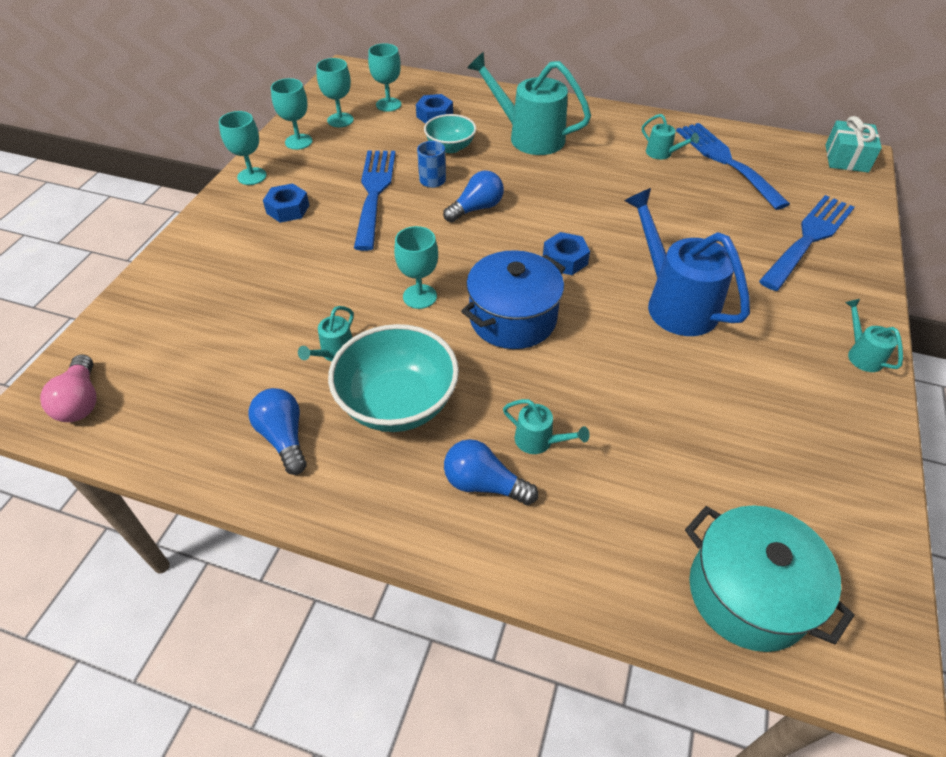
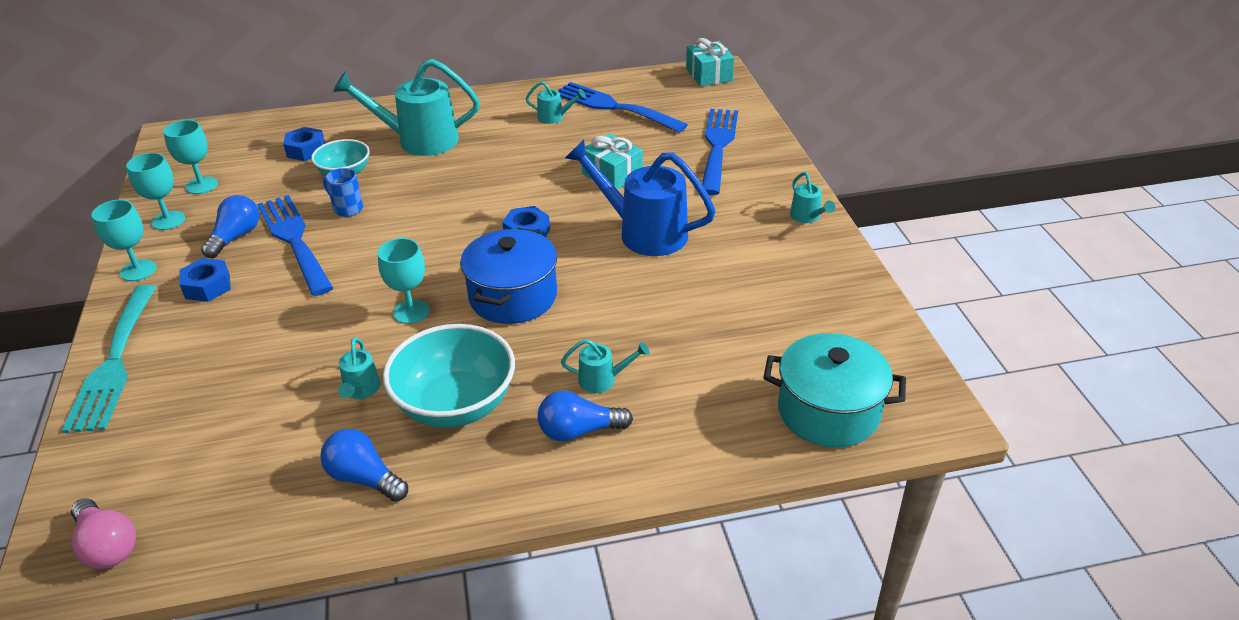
camera: 30 degrees left, 10 degrees down
turquoise goblet [368,43,401,112] -> none
blue light bulb [443,171,504,223] -> blue light bulb moved to [201,195,259,258]
turquoise watering can [845,299,903,372] -> turquoise watering can turned 150 degrees counterclockwise [790,172,835,223]
none -> turquoise fork [61,285,157,433]
none -> turquoise gift [582,134,643,190]

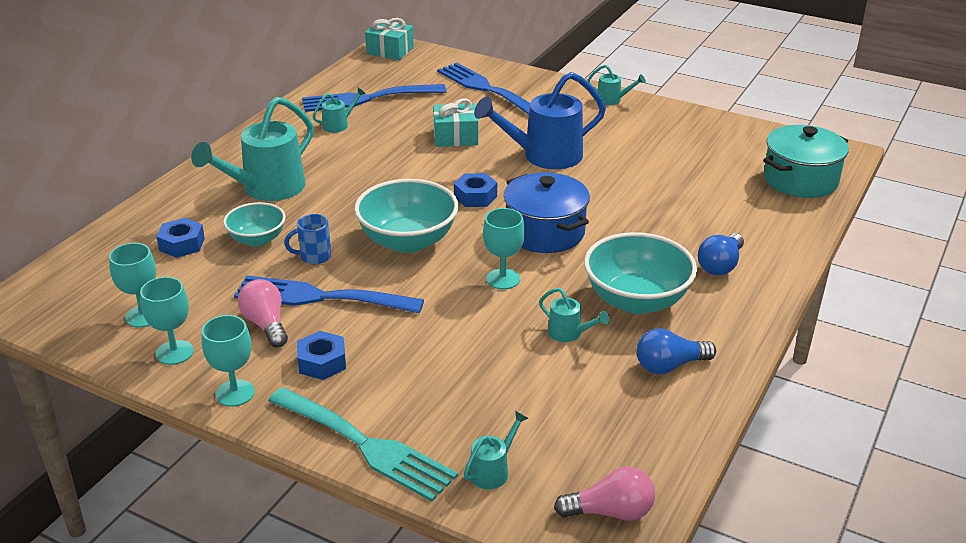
camera: 50 degrees left, 5 degrees down
blue light bulb [201,195,259,258] -> pink light bulb [238,279,288,348]
turquoise watering can [561,339,650,393] -> turquoise watering can moved to [464,411,528,489]
none -> turquoise bowl [354,179,459,253]

